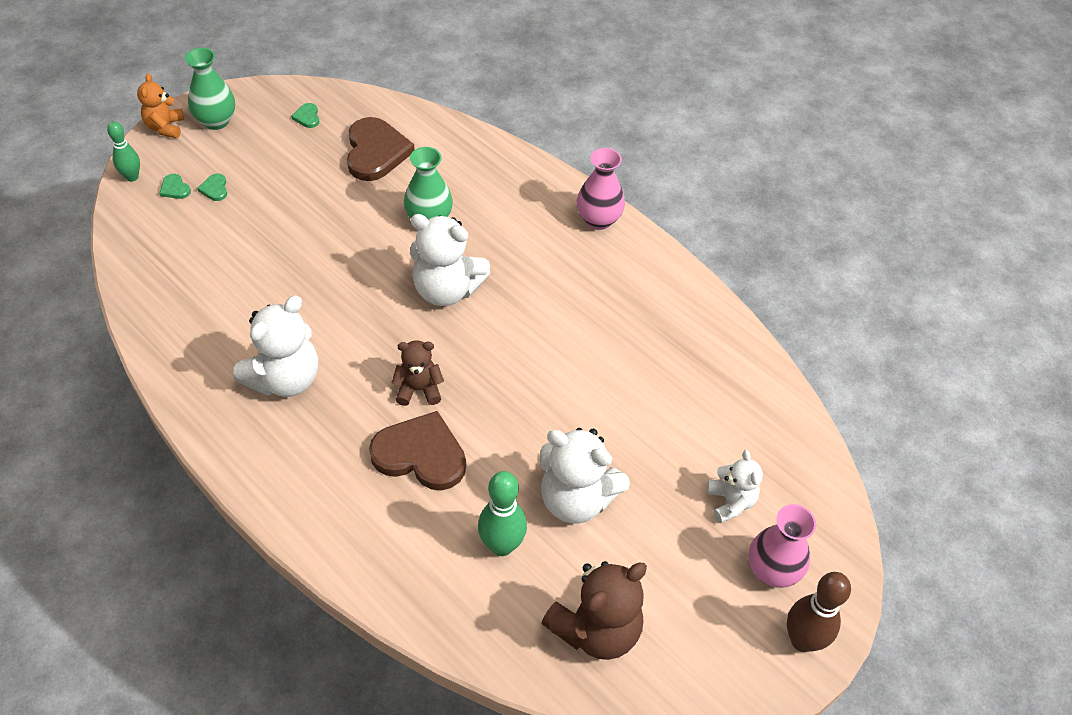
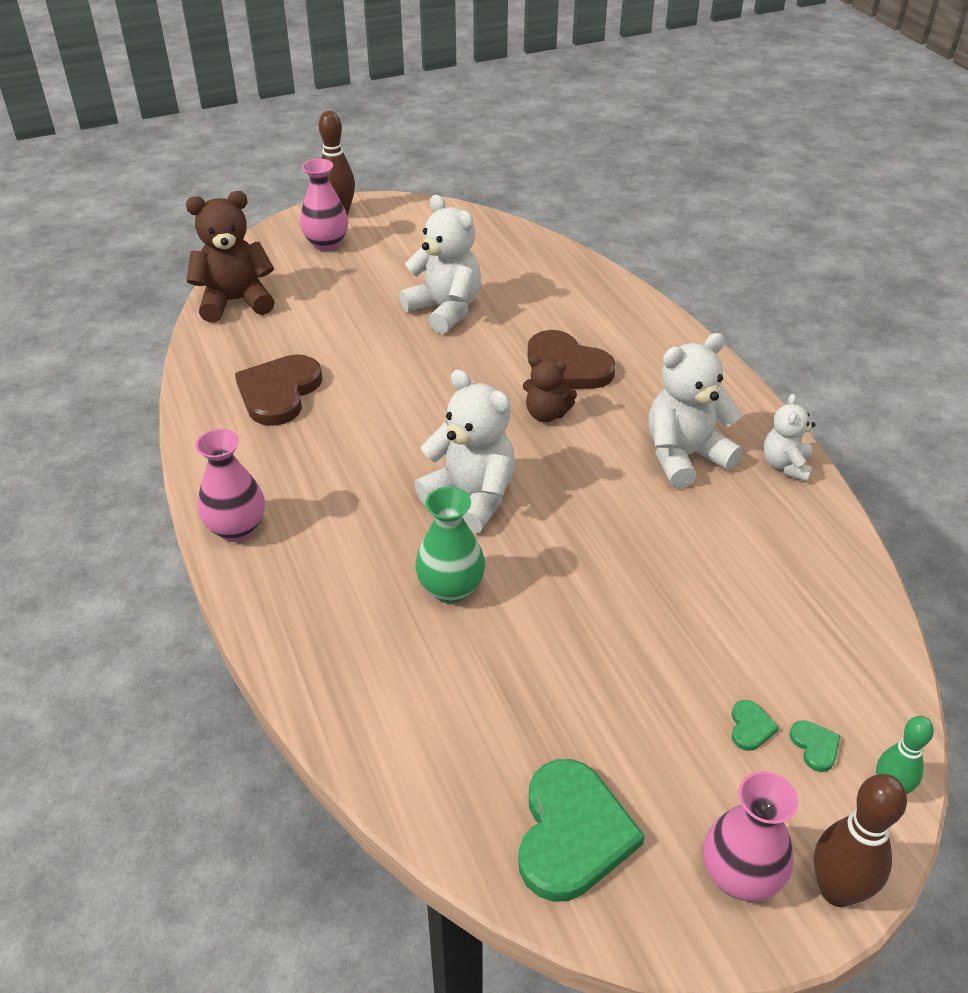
camera: 155 degrees left, 10 degrees down
orange teddy bear [137,73,184,138] -> brown bowling pin [814,774,907,907]
green vase [185,48,235,130] -> pink vase [704,771,798,901]
green heart [291,103,319,128] -> green heart [518,759,645,902], size x2.42
brown heart [347,117,415,181] -> brown heart moved to [235,354,322,426]
green bowling pin [478,471,527,556] -> none
brown teddy bear [541,561,647,660] -> brown teddy bear moved to [186,191,275,322]
white teddy bear [707,450,763,523] -> white teddy bear moved to [763,394,816,482]

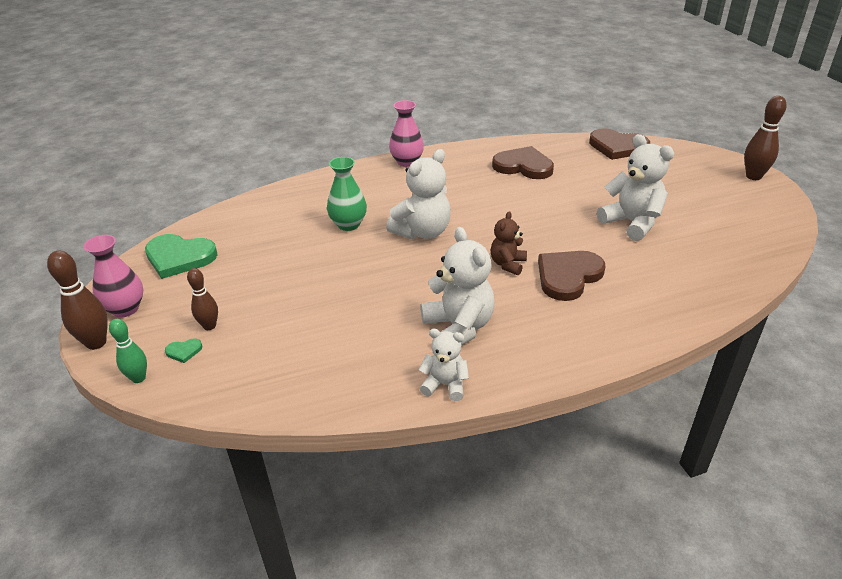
camera: 95 degrees right, 5 degrees down
brown teddy bear [186,191,275,322] -> brown heart [589,128,650,160]
pink vase [300,159,348,251] -> none
white teddy bear [399,195,481,334] -> white teddy bear turned 90 degrees counterclockwise [597,134,674,241]
green heart [732,700,779,751] -> brown bowling pin [187,268,218,330]

